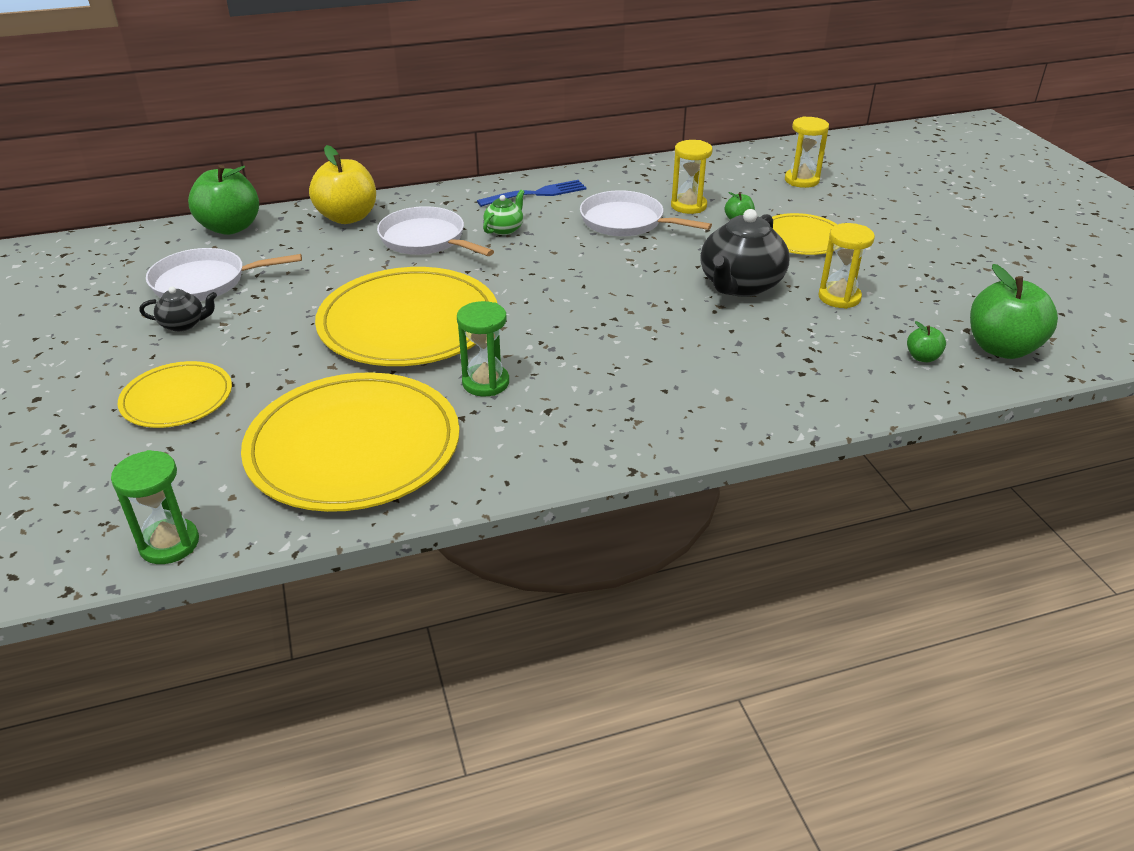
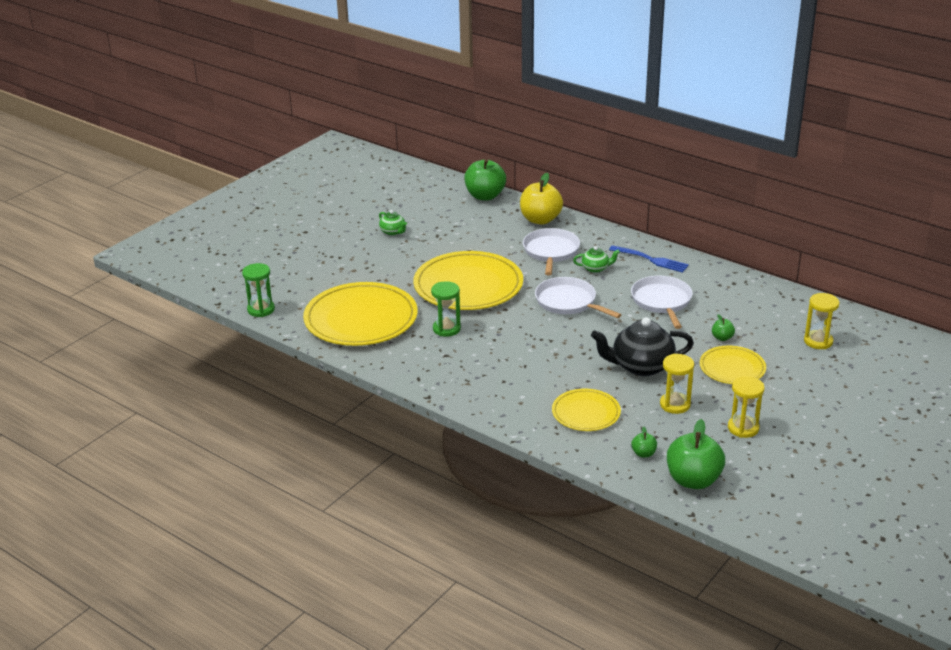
camera: 55 degrees right, 5 degrees down
yellow plate [118,361,232,428] -> yellow plate moved to [552,389,621,431]
black teapot [139,286,217,332] -> green teapot [379,210,407,236]
white pan [146,248,302,301] -> white pan moved to [535,277,622,318]
yellow hourglass [671,140,713,214] -> yellow hourglass moved to [728,376,765,438]

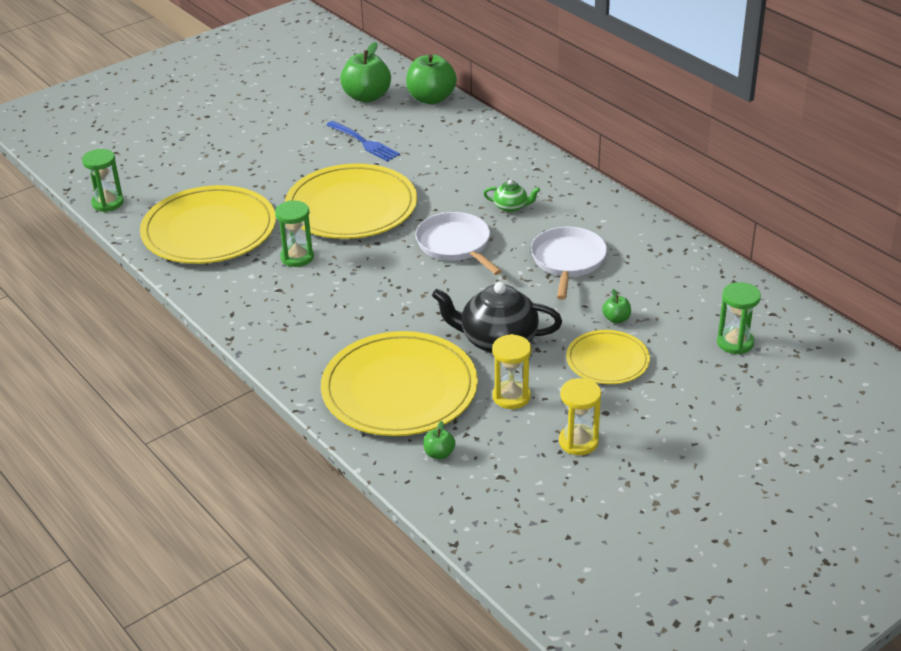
camera: 15 degrees right, 5 degrees up
green teapot [379,210,407,236] -> none
yellow apple [520,173,563,225] -> none
white pan [523,228,580,275] -> none
yellow plate [552,389,621,431] -> yellow plate [321,331,478,436], size x1.84
blue fork [609,245,689,273] -> blue fork moved to [326,121,400,162]
green apple [667,419,725,489] -> green apple moved to [340,42,391,103]
yellow hourglass [804,293,840,349] -> green hourglass [717,282,761,355]

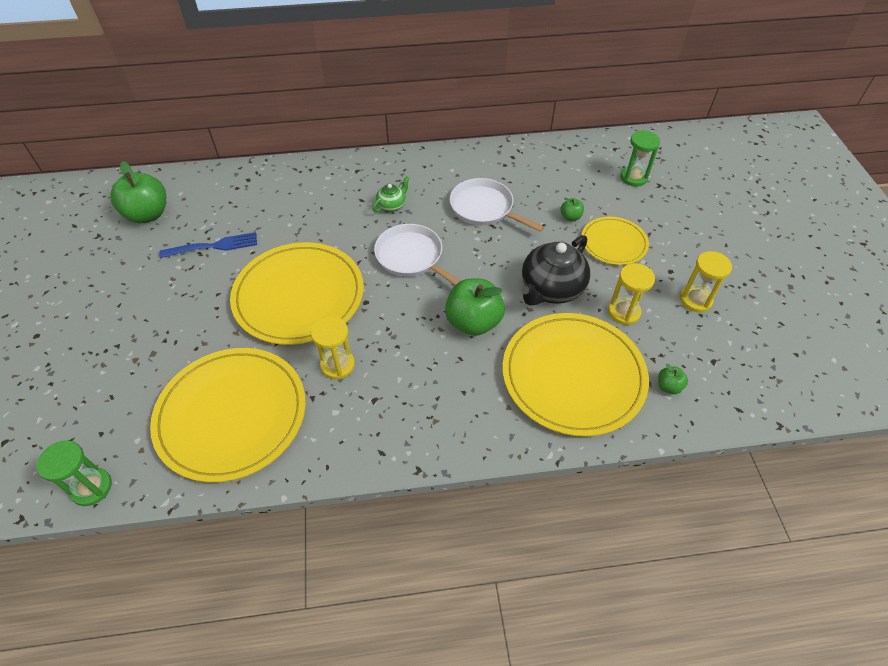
camera: 60 degrees left, 15 degrees up
green hourglass [275,201,314,267] -> yellow hourglass [311,316,355,379]
green apple [406,54,457,104] -> green apple moved to [445,278,505,336]
white pan [415,212,502,275] -> white pan turned 45 degrees clockwise [374,224,460,285]

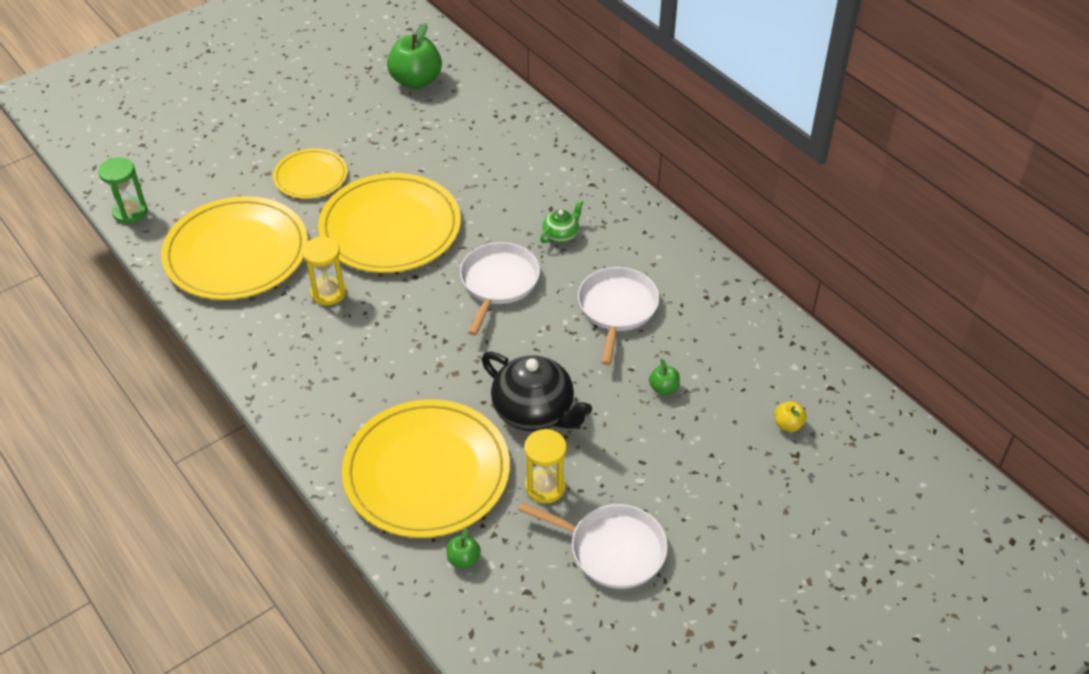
camera: 60 degrees right, 5 degrees down
blue fork [159,232,257,258] -> none
green teapot [373,176,410,212] -> green teapot turned 60 degrees counterclockwise [540,200,583,243]
green apple [445,278,505,336] -> none
black teapot [521,235,590,306] -> black teapot turned 150 degrees counterclockwise [482,352,592,431]
yellow plate [582,217,649,265] -> yellow plate moved to [273,148,348,199]
green hourglass [620,130,660,186] -> yellow apple [775,401,807,432]
yellow hourglass [680,251,732,312] -> white pan [518,502,668,589]

